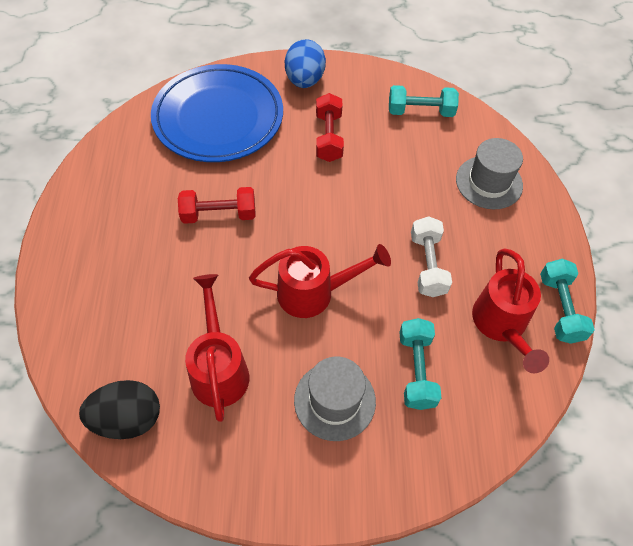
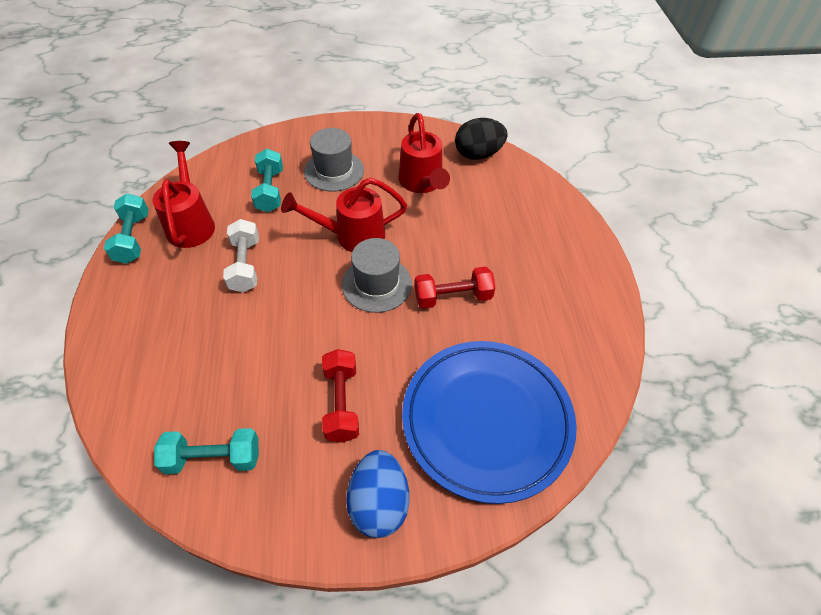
camera: 175 degrees right, 5 degrees down
grey hat [456,138,523,209] -> grey hat moved to [342,238,412,313]

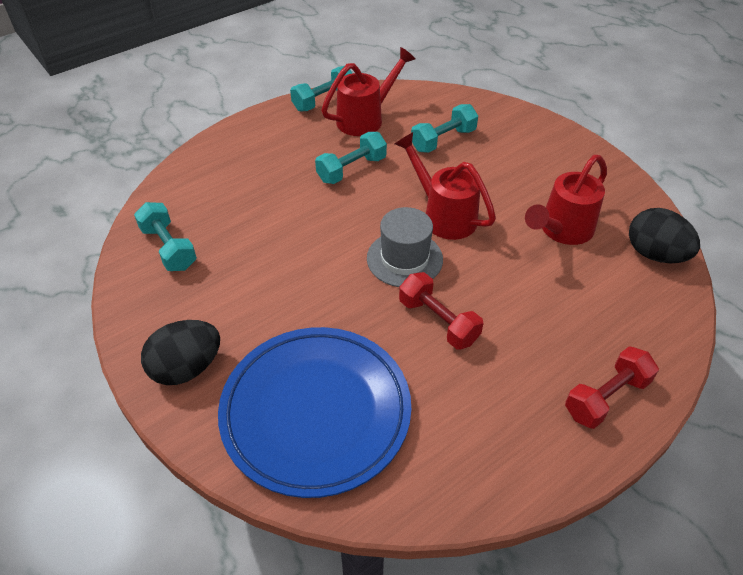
camera: 60 degrees right, 5 degrees down
white dumbbell [223,219,259,293] -> turquoise dumbbell [315,132,387,184]
grey hat [304,128,364,192] -> none
red dumbbell [322,349,359,443] -> red dumbbell moved to [565,346,659,429]
blue egg [346,450,409,538] -> black egg [141,320,220,385]

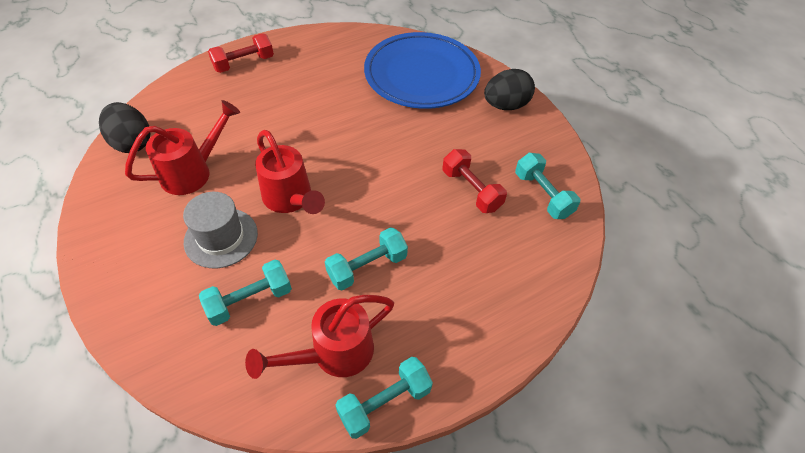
camera: 175 degrees left, 5 degrees up
grey hat [367,207,443,287] -> grey hat moved to [183,192,258,268]
red dumbbell [399,272,484,349] -> red dumbbell moved to [442,149,507,213]

